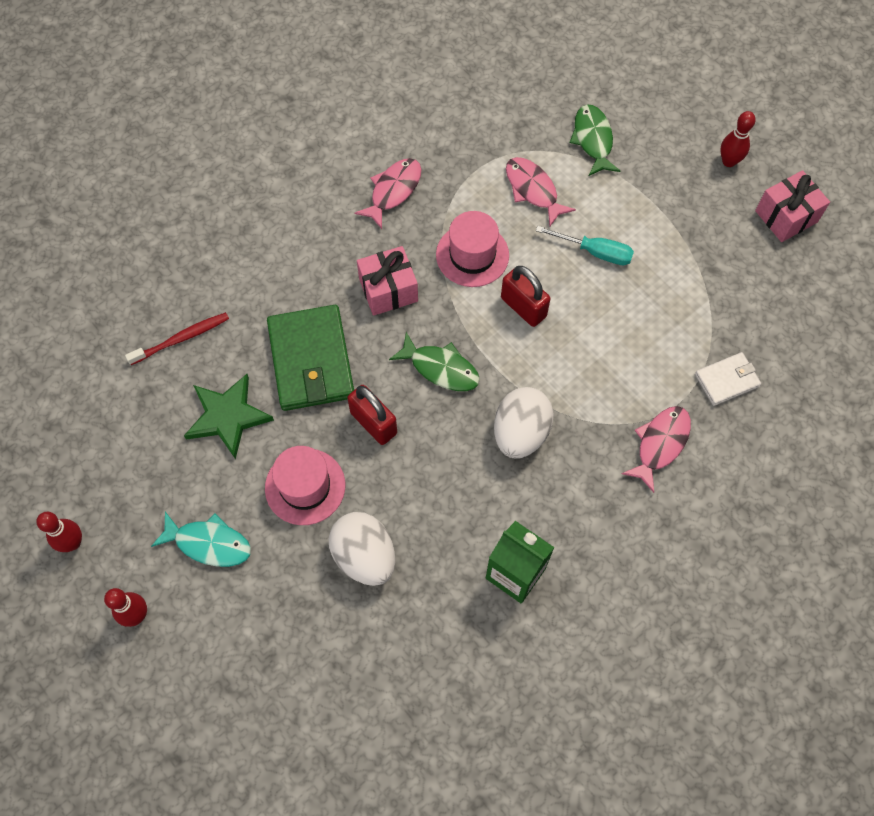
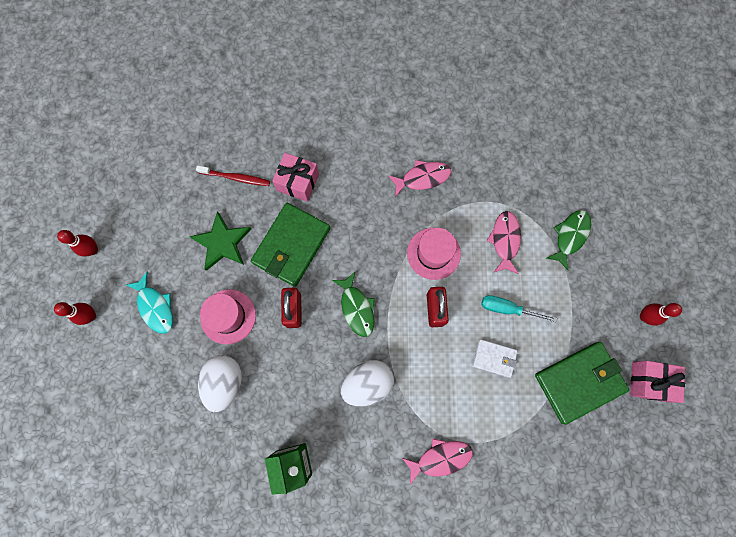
camera: 40 degrees right, 10 degrees up
pink gift [357,246,418,316] -> pink gift moved to [272,153,319,202]
turquoise screwdriver [536,226,634,265] -> turquoise screwdriver turned 135 degrees clockwise [481,295,557,322]
white wallet [695,352,761,406] -> white wallet moved to [472,339,518,378]
none -> green wallet [535,342,629,425]

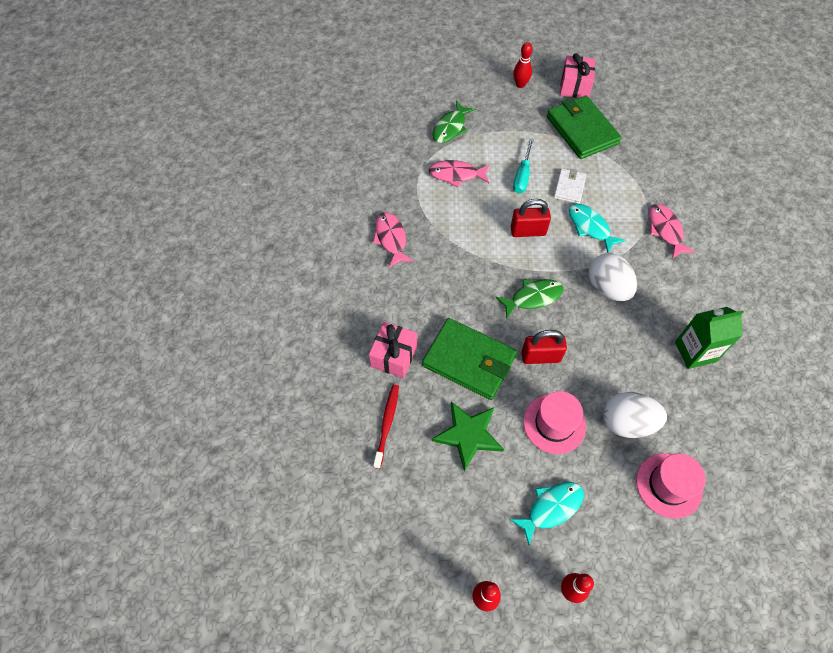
camera: 90 degrees left, 15 degrees down
pink hat [407,228,461,280] -> pink hat moved to [636,453,706,519]
green fish [546,210,591,271] -> green fish turned 90 degrees counterclockwise [433,101,475,143]
none -> turquoise fish [569,204,626,253]

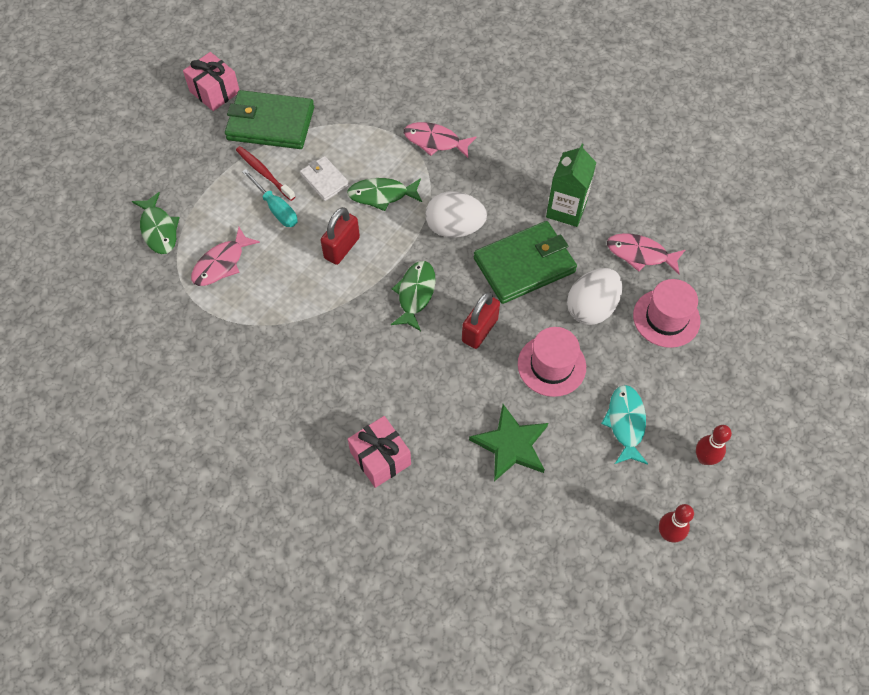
camera: 55 degrees left, 0 degrees up
pink fish [373,212,414,268] -> pink fish moved to [607,233,685,274]
red toothbrush [373,384,399,469] -> red toothbrush moved to [236,146,295,201]
green wallet [422,318,517,400] -> green wallet moved to [474,221,577,304]
red bowling pin [513,42,533,88] -> none
turquoise fish [569,204,626,253] -> green fish [347,178,422,211]

